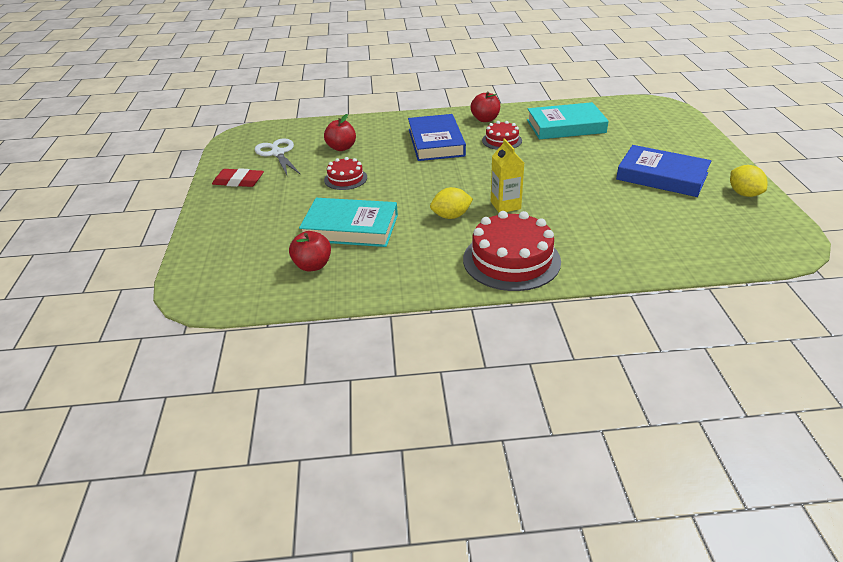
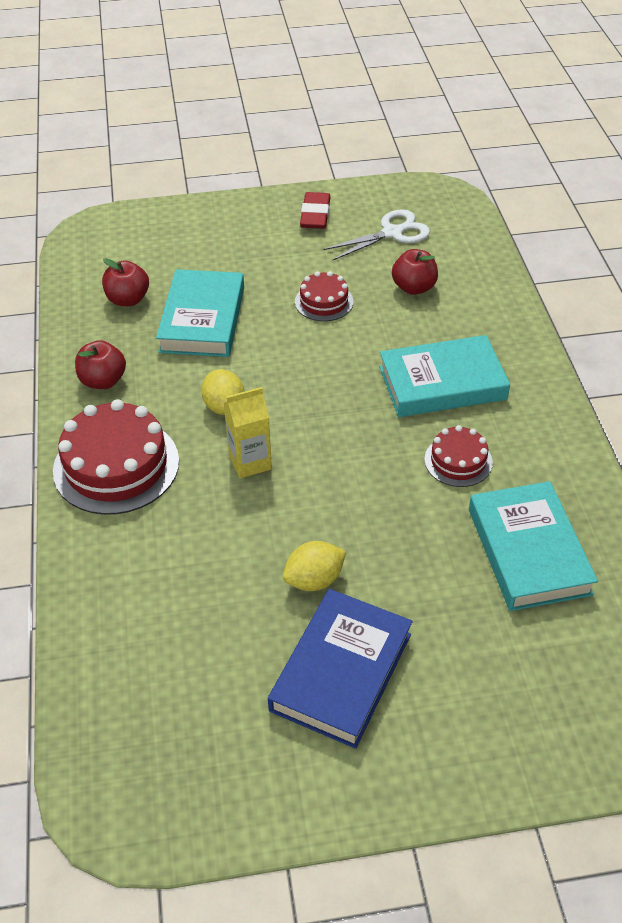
camera: 85 degrees right, 10 degrees up
blue book [408,114,466,161] -> turquoise book [379,335,510,417]
red apple [471,92,500,122] -> red apple moved to [75,340,126,389]
yellow lemon [730,165,768,197] -> yellow lemon moved to [283,541,346,591]

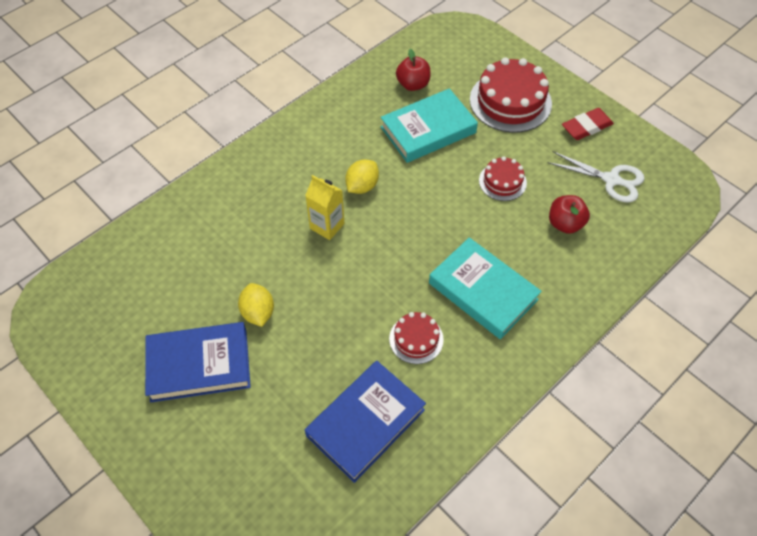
camera: 55 degrees right, 10 degrees up
red cake [53,399,179,515] -> red cake moved to [470,57,552,133]
red apple [75,340,126,389] -> none
yellow lemon [283,541,346,591] -> yellow lemon turned 45 degrees clockwise [238,283,274,327]
turquoise book [469,481,598,611] -> blue book [305,361,426,483]

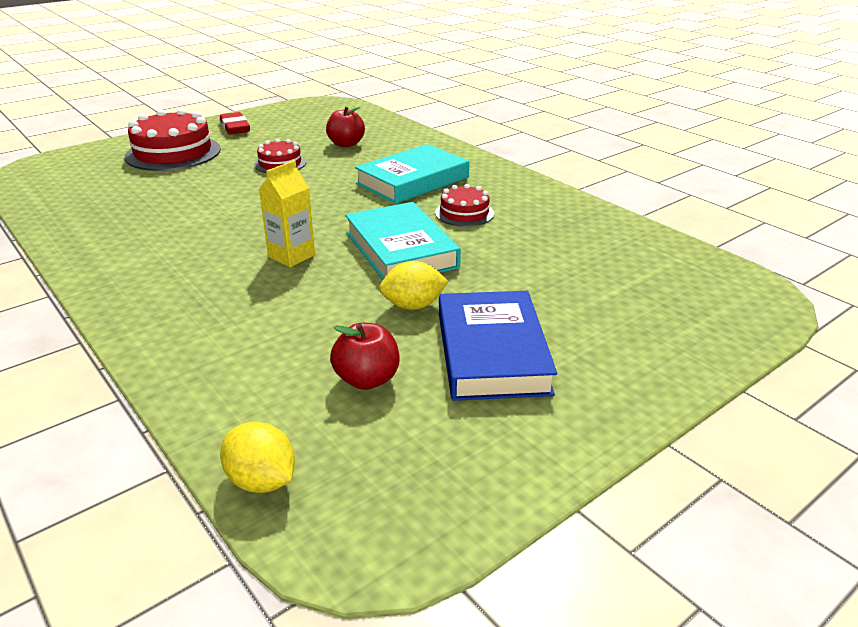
camera: 85 degrees left, 25 degrees down
blue book [305,361,426,483] -> none
yellow lemon [345,159,379,194] -> yellow lemon moved to [220,422,295,493]
turquoise book [381,88,478,163] -> turquoise book moved to [345,202,461,280]
red apple [396,49,431,91] -> red apple moved to [330,323,399,390]
white scissors [548,151,645,202] -> none

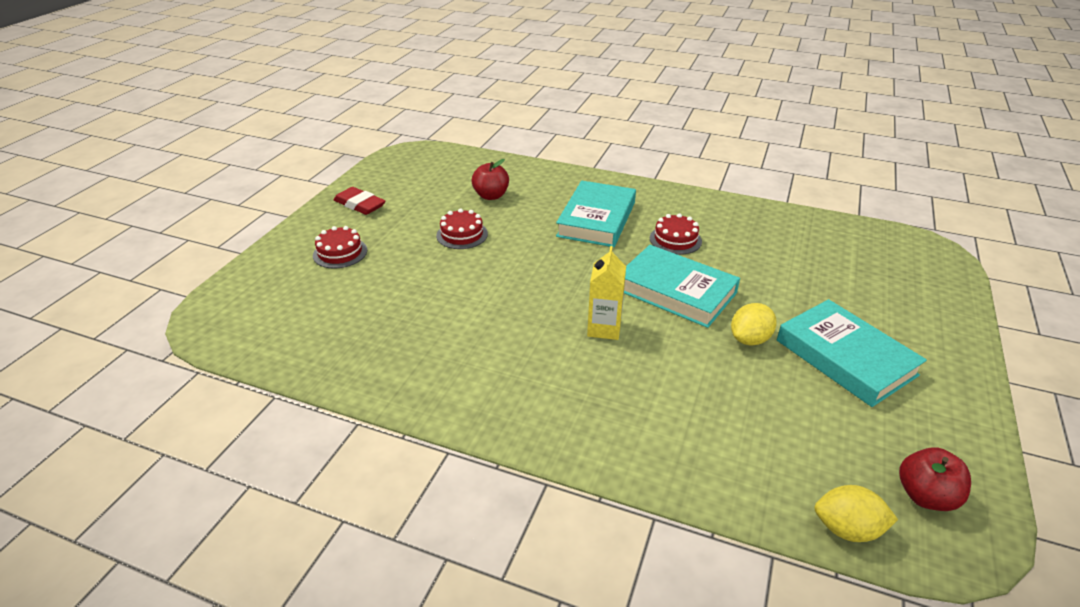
camera: 30 degrees left, 5 degrees up
red cake [125,108,221,171] -> red cake [313,226,367,269], size x0.54
red apple [330,323,399,390] -> red apple moved to [899,447,971,511]
blue book [439,291,557,401] -> turquoise book [777,299,927,407]

